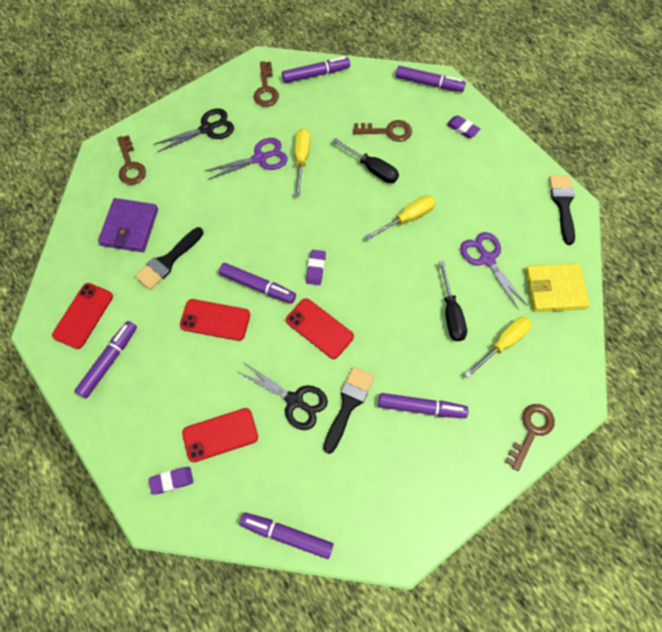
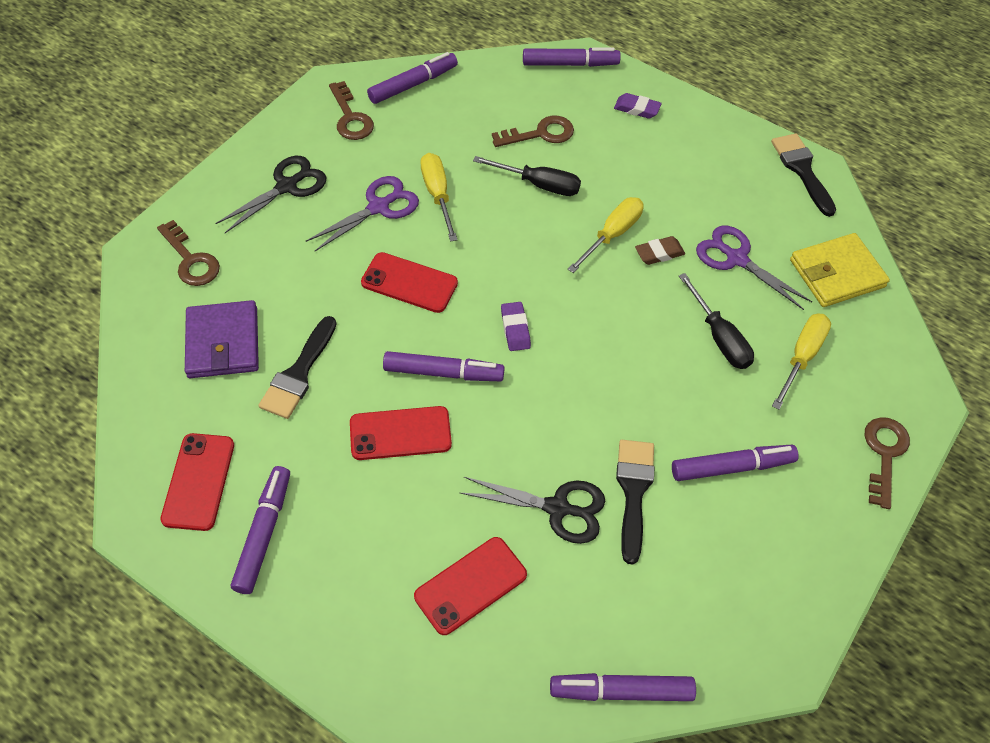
camera: 20 degrees left, 10 degrees down
purple eraser [149,467,193,495] -> none
red phone [286,298,354,359] -> red phone moved to [361,252,458,313]
none -> brown eraser [635,236,685,265]

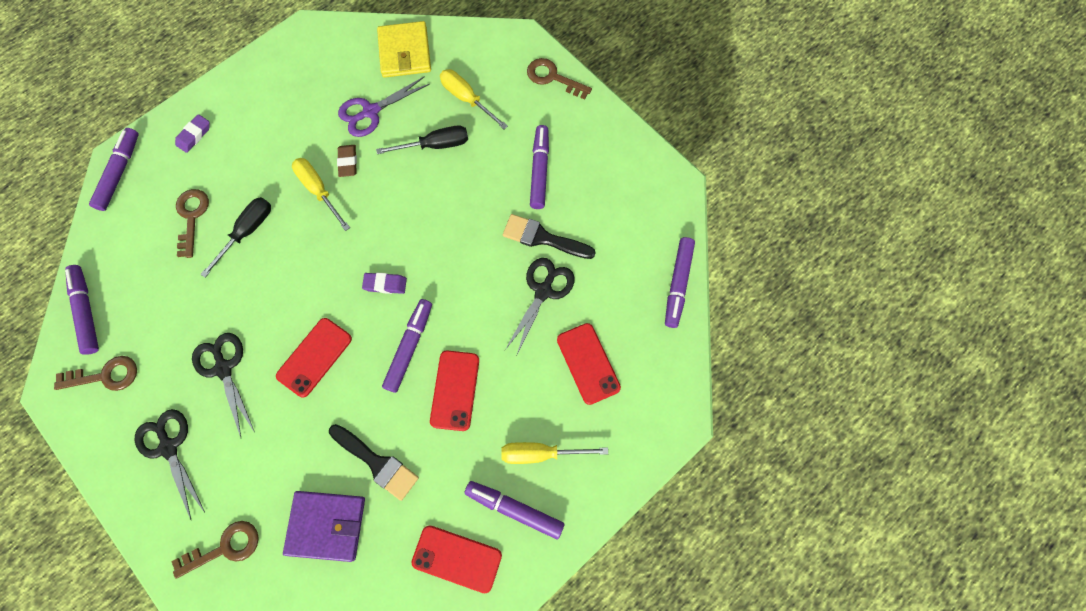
camera: 75 degrees left, 15 degrees up
purple scissors [306,176,419,252] -> black scissors [192,333,255,437]
yellow screwdriver [420,153,457,242] -> yellow screwdriver moved to [501,442,608,464]
black brush [771,133,836,217] -> none

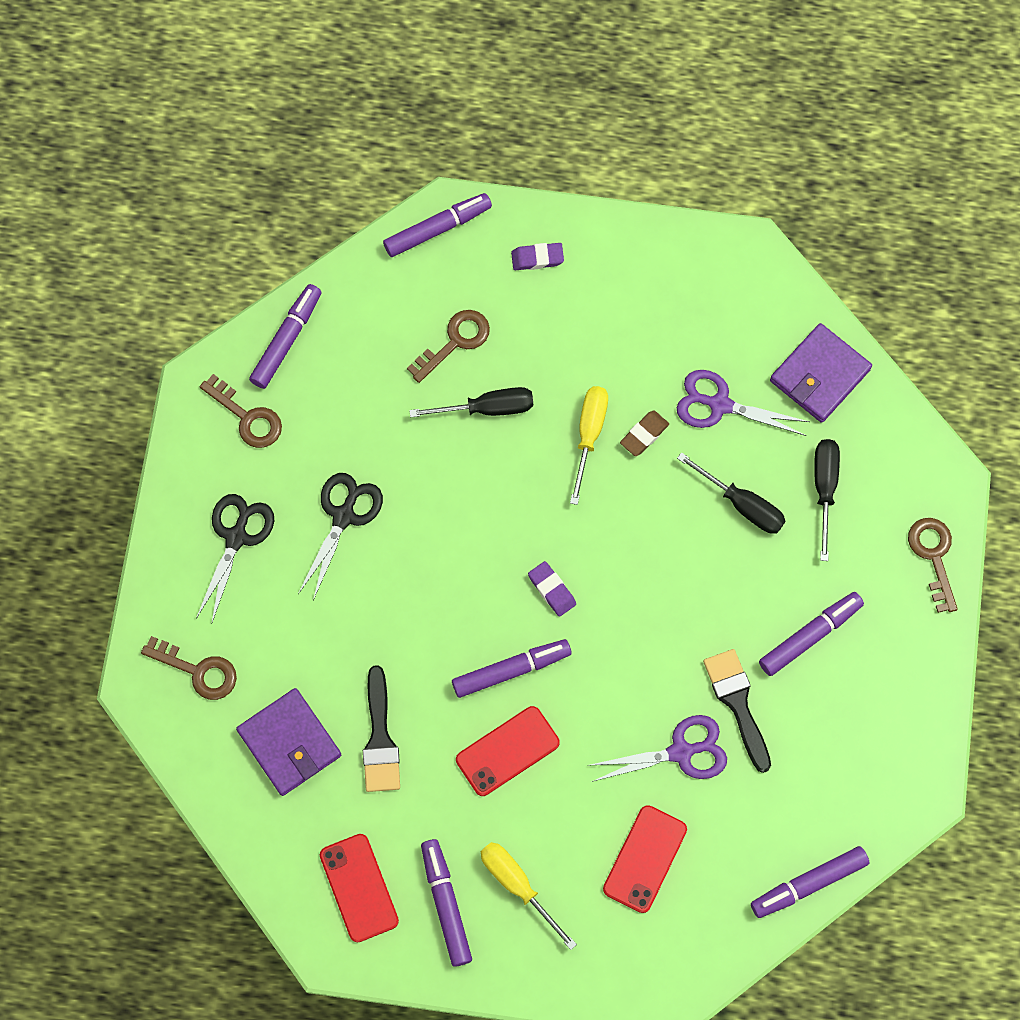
camera: 50 degrees right, 0 degrees up
red phone [276,318,352,397] -> none
yellow wallet [377,21,431,78] -> purple wallet [770,323,872,423]
yellow screwdriver [440,69,508,129] -> black screwdriver [814,439,840,561]
black scissors [505,258,575,354] -> purple scissors [587,715,727,782]

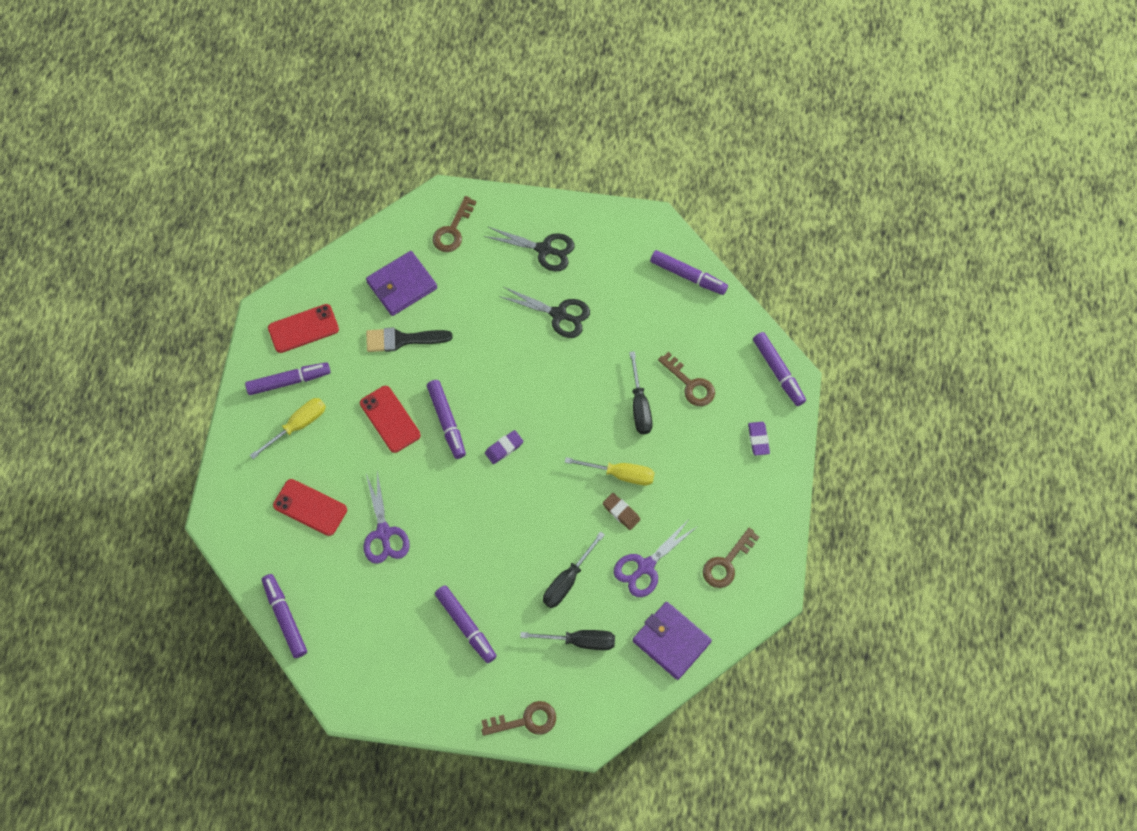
camera: 90 degrees right, 5 degrees down
brown key [200,374,282,448] -> brown key moved to [703,528,759,588]
purple scissors [677,370,809,436] -> purple scissors turned 150 degrees counterclockwise [614,518,698,597]
black brush [703,649,771,773] -> none

